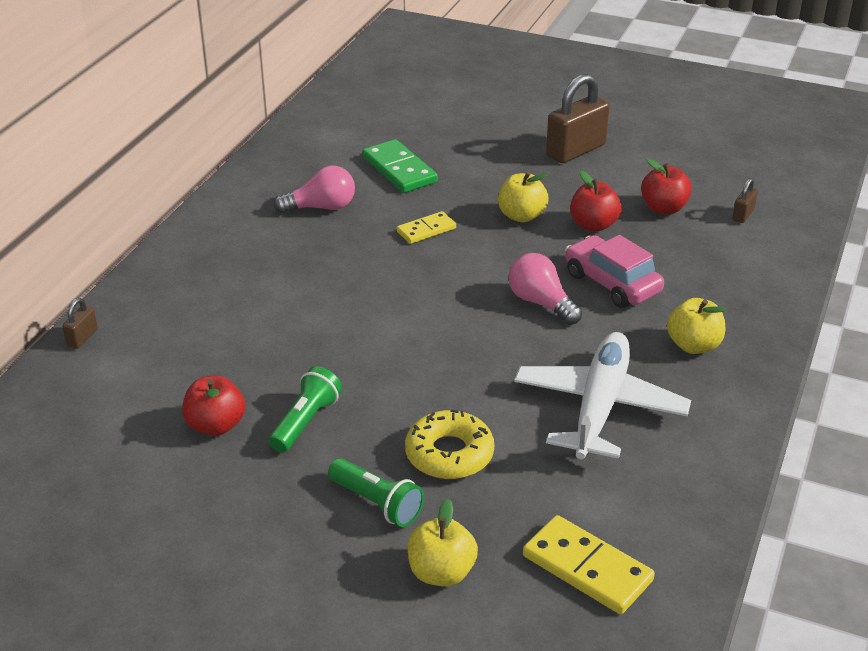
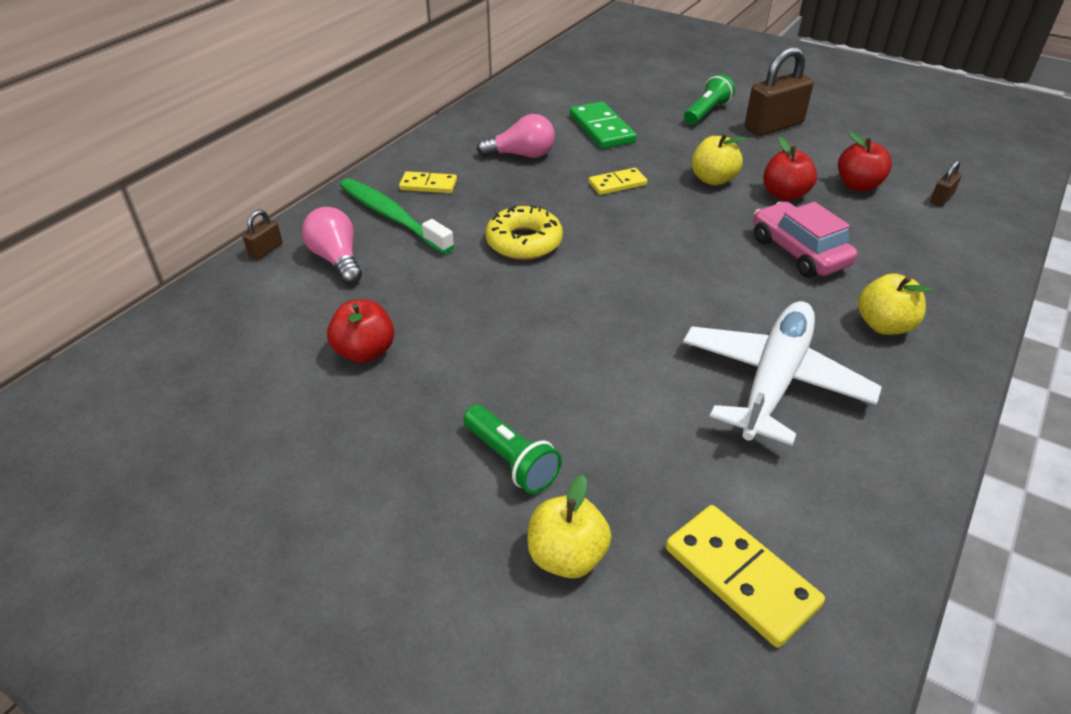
camera: 10 degrees right, 5 degrees up
green flashlight [269,366,342,453] -> green flashlight moved to [684,74,735,125]
yellow donut [405,409,494,479] -> yellow donut moved to [485,205,563,260]
pink light bulb [508,253,582,325] -> pink light bulb moved to [302,207,362,284]
none -> green toothbrush [340,178,454,254]
none -> yellow domino [399,171,457,193]

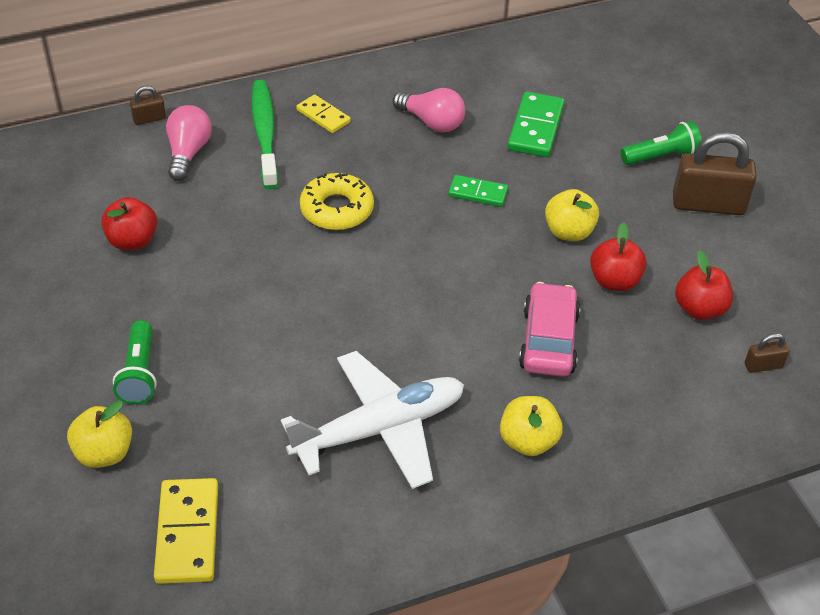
camera: 35 degrees right, 5 degrees up
yellow domino [589,168,647,195] -> green domino [448,175,508,207]

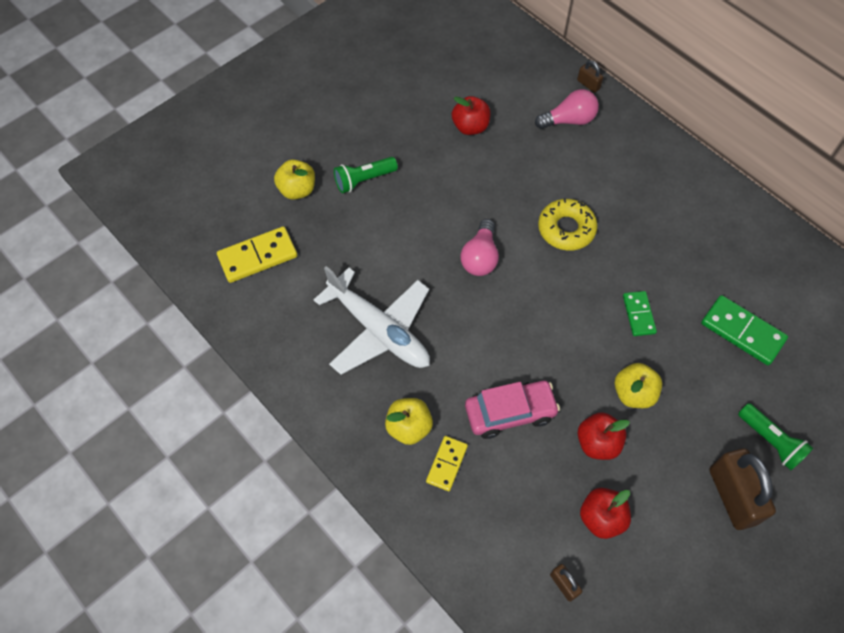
camera: 70 degrees right, 15 degrees up
green toothbrush [251,80,278,189] -> none
yellow domino [296,95,351,133] -> yellow domino moved to [426,436,468,491]
pink light bulb [393,88,465,132] -> pink light bulb moved to [460,219,499,276]
green domino [507,92,565,157] -> green domino turned 45 degrees clockwise [701,295,788,365]

